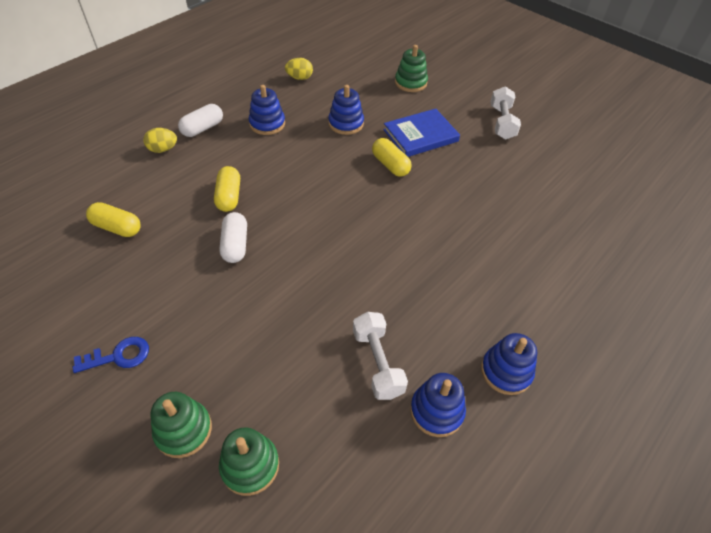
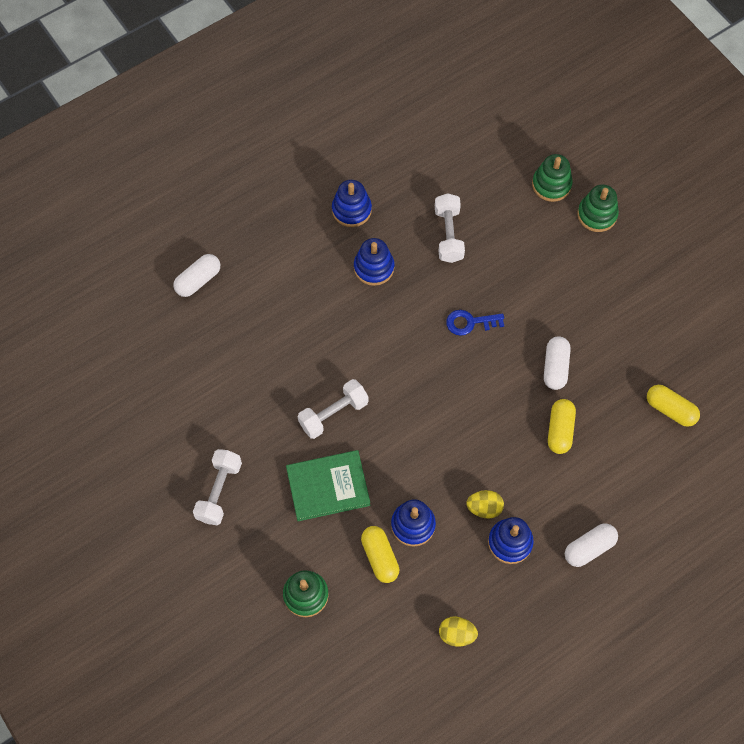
camera: 165 degrees left, 15 degrees up
blue key [73,337,149,373] -> blue key moved to [446,310,504,336]
yellow egg [143,128,177,153] -> yellow egg moved to [466,490,504,518]
yellow capsule [372,138,412,177] -> yellow capsule moved to [361,526,399,583]
blue book [383,109,460,157] -> green book [286,450,370,521]
blue stacking toy [410,373,466,437] -> blue stacking toy moved to [354,238,394,286]
none -> white capsule [173,254,220,297]
none -> white dumbbell [298,379,369,439]

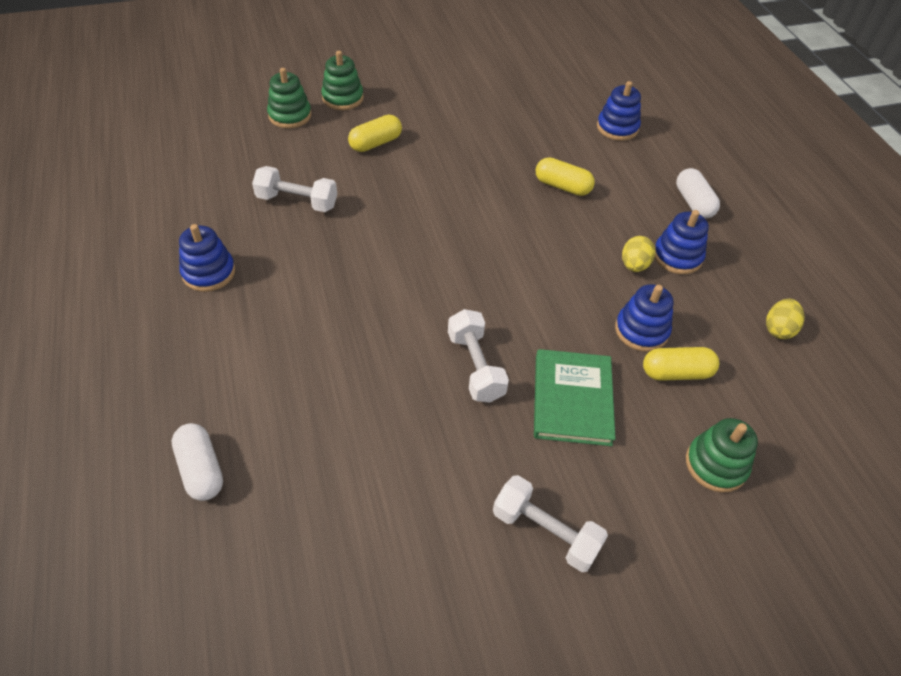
camera: 75 degrees left, 15 degrees down
blue stacking toy [354,238,394,286] -> blue stacking toy moved to [597,81,641,141]
blue key [446,310,504,336] -> none
white capsule [544,336,571,390] -> none
yellow capsule [647,385,700,427] -> yellow capsule moved to [348,115,402,152]

